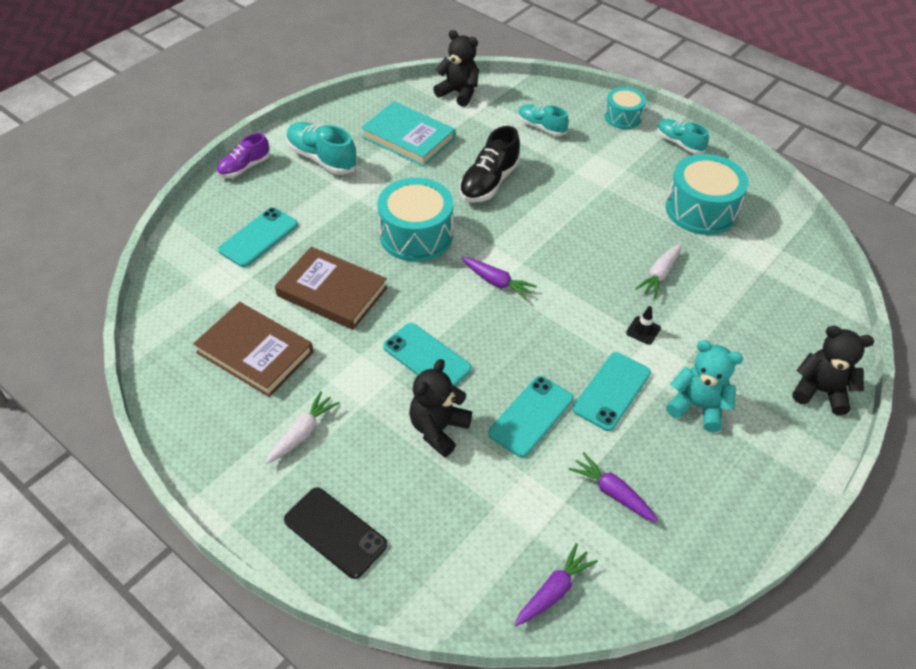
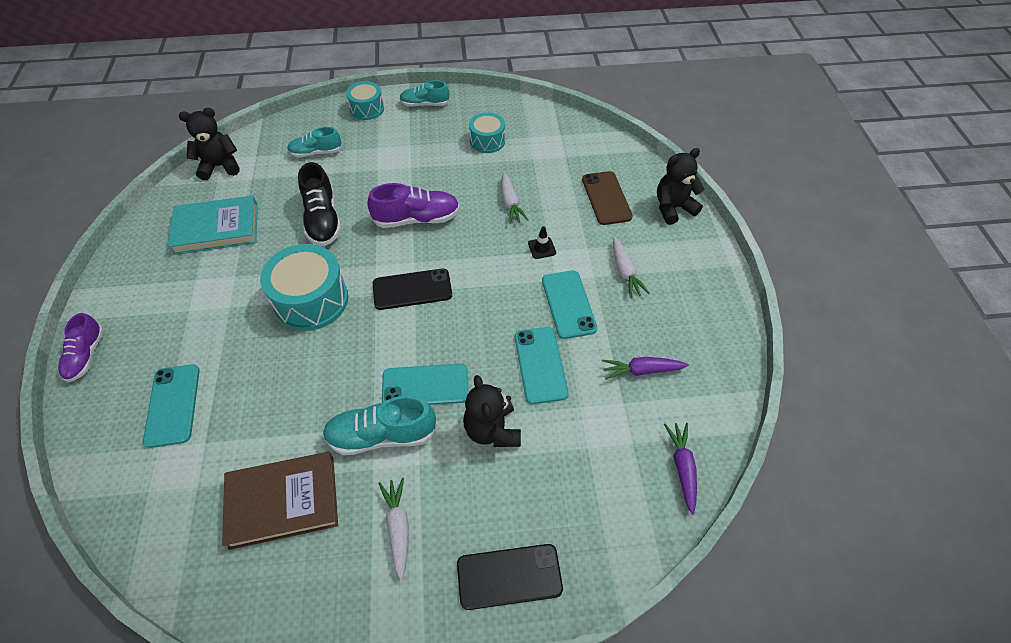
camera: 45 degrees left, 5 degrees up
brown book [275,247,387,330] -> none
turquoise shoe [286,122,358,175] -> turquoise shoe moved to [322,395,437,455]
purple carrot [462,257,537,300] -> black phone [373,268,452,310]
turquoise drum [666,154,749,235] -> turquoise drum [469,112,505,153], size x0.59
turquoise teddy bear [666,340,743,432] -> white carrot [613,237,650,298]
none -> purple shoe [367,183,460,228]
none -> brown phone [582,171,633,225]

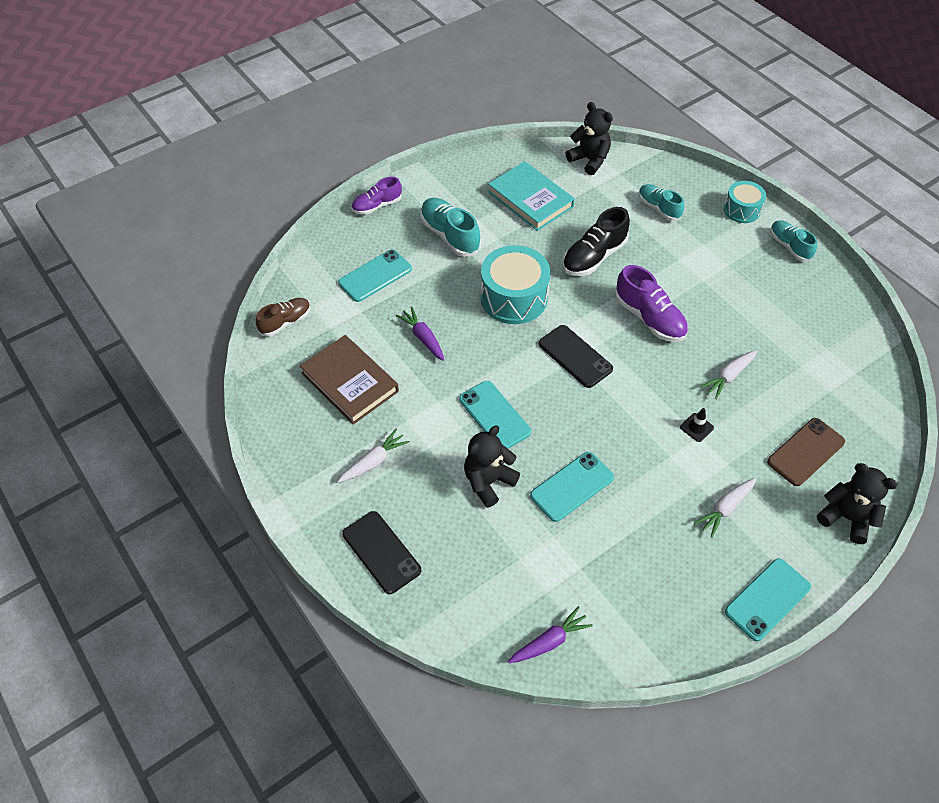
camera: 60 degrees right, 0 degrees up
turquoise shoe [322,395,437,455] -> turquoise shoe moved to [420,198,481,257]
turquoise drum [469,112,505,153] -> none
turquoise phone [542,270,597,339] -> turquoise phone moved to [725,558,811,641]
purple carrot [602,357,689,380] -> purple carrot moved to [396,307,444,361]
none -> brown shoe [256,298,311,336]

